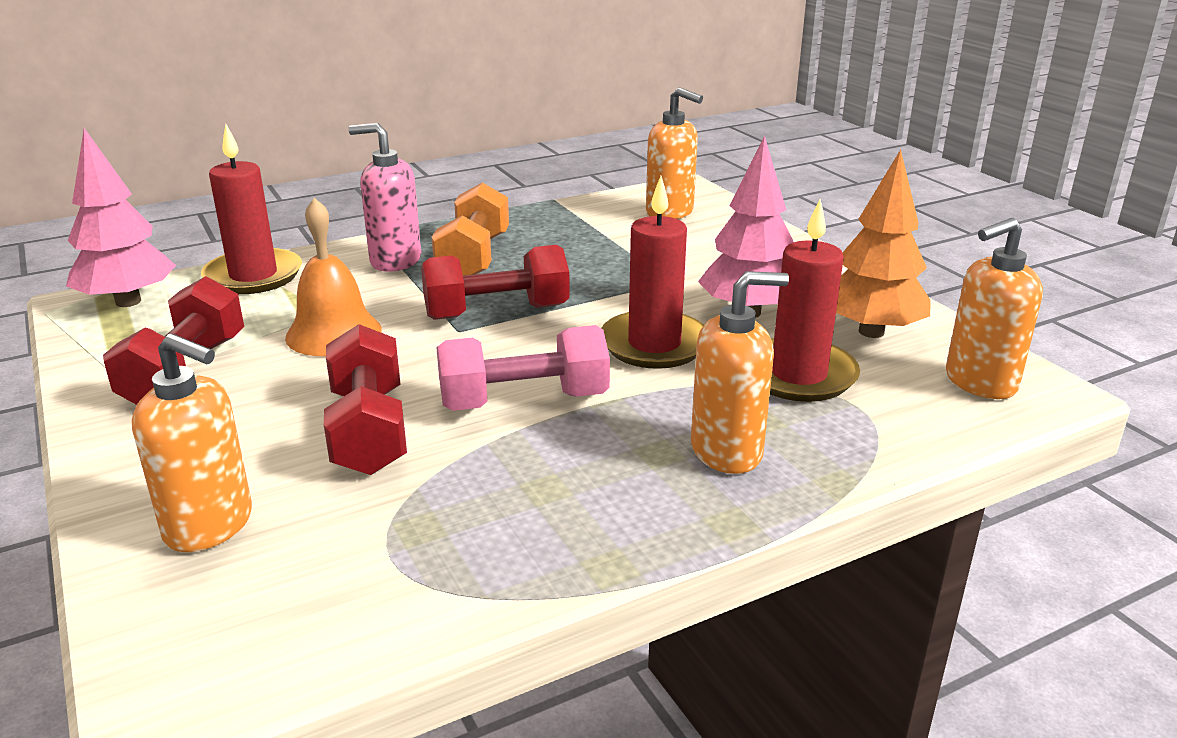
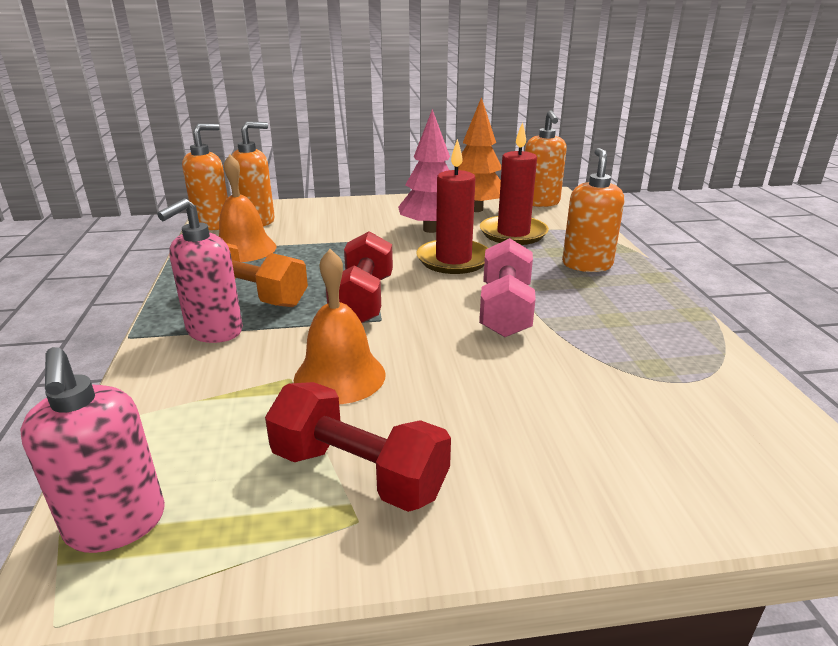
camera: 70 degrees left, 0 degrees up
pink tree [66,128,176,307] -> pink soap dispenser [20,347,165,553]
orange soap dispenser [132,333,252,552] -> orange soap dispenser moved to [182,124,228,230]
red candle [201,124,302,294] -> none
red dumbbell [324,324,407,475] -> none
none -> orange bell [219,155,276,262]

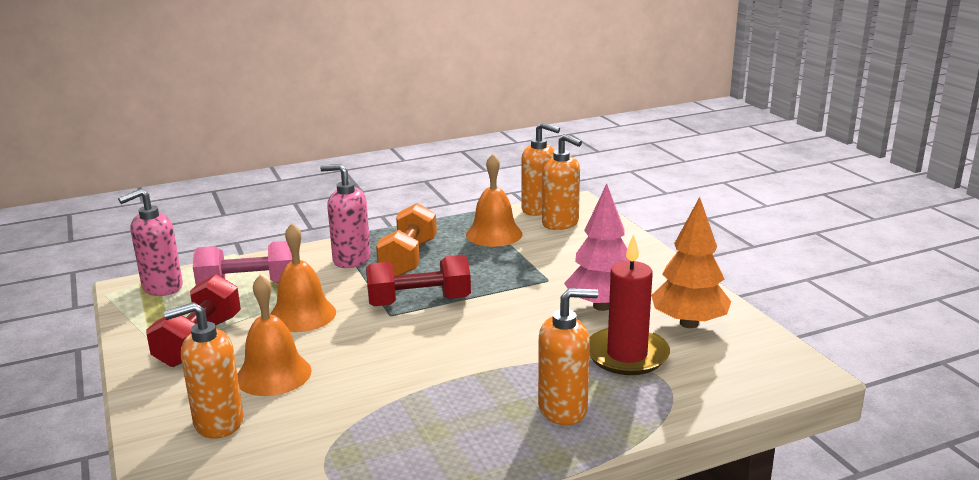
camera: 75 degrees right, 5 degrees down
red candle [416,139,488,274] -> none
pink dumbbell [479,238,536,337] -> pink dumbbell moved to [193,241,292,285]
orange soap dispenser [525,110,567,207] -> orange soap dispenser moved to [164,302,243,439]
none -> orange bell [237,274,312,396]

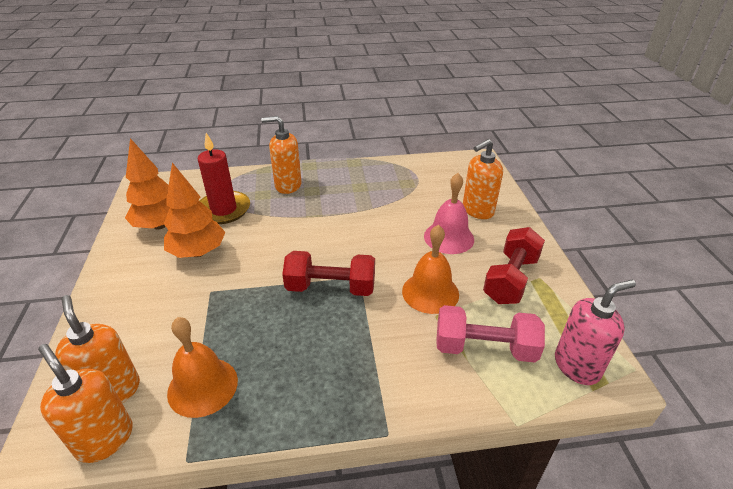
camera: 165 degrees left, 15 degrees up
orange soap dispenser [164,302,243,439] -> orange soap dispenser turned 150 degrees clockwise [463,139,503,219]
orange bell [237,274,312,396] -> pink bell [424,173,474,254]
pink soap dispenser [320,164,371,268] -> none
orange dumbbell [376,203,437,276] -> none
pink tree [564,184,630,311] -> orange tree [164,163,225,258]

